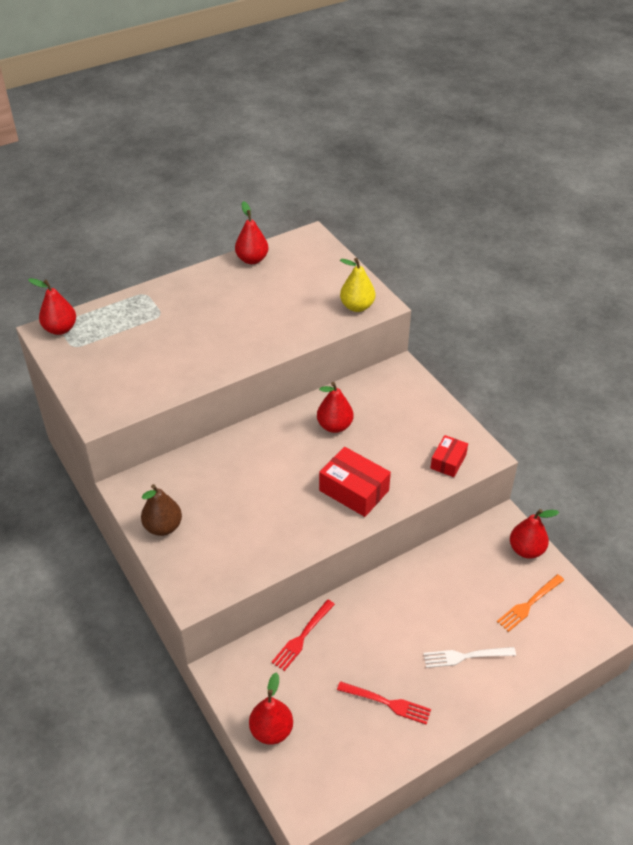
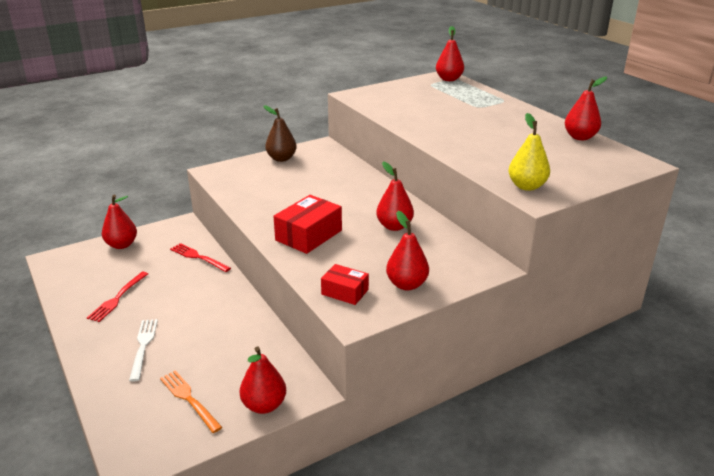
camera: 90 degrees right, 15 degrees down
none -> red pear [386,211,429,290]

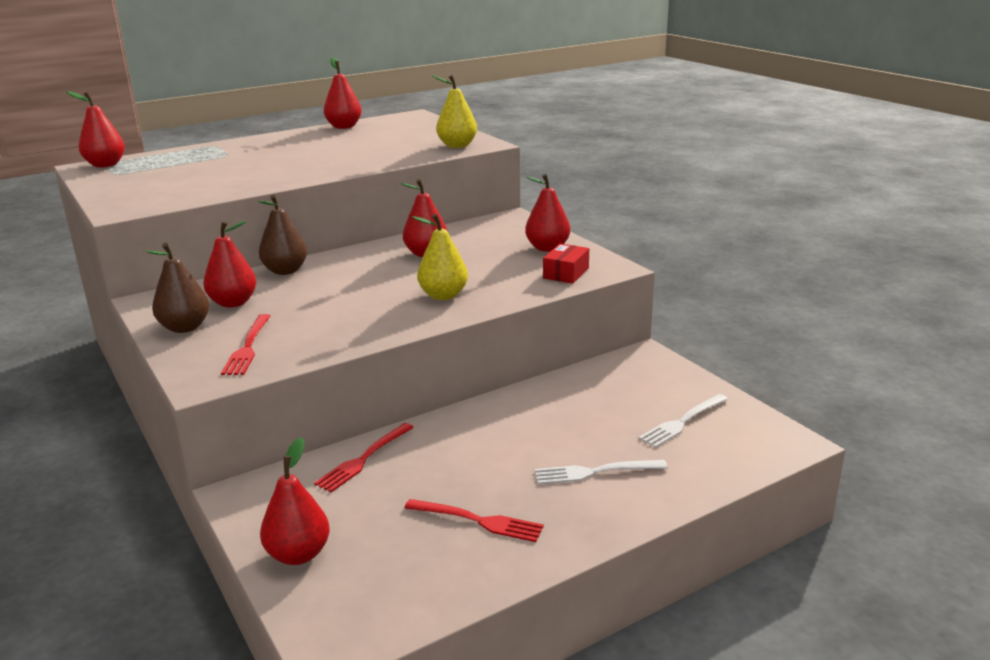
camera: 90 degrees left, 5 degrees down
orange fork [160,370,222,433] -> white fork [638,394,728,448]
red pear [239,346,286,414] -> red pear moved to [203,221,256,308]
red box [273,195,342,254] -> yellow pear [412,214,468,300]
none -> red fork [221,314,271,375]
none -> brown pear [258,195,307,275]

